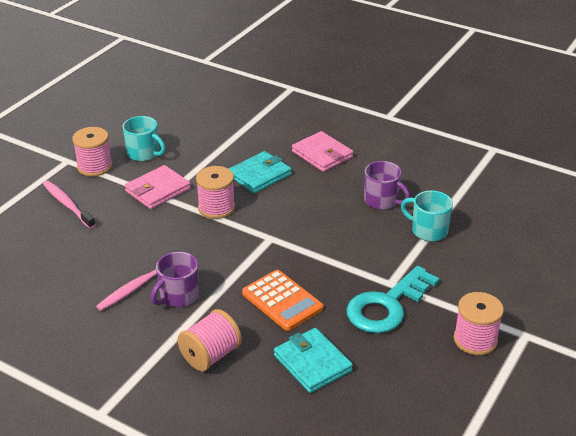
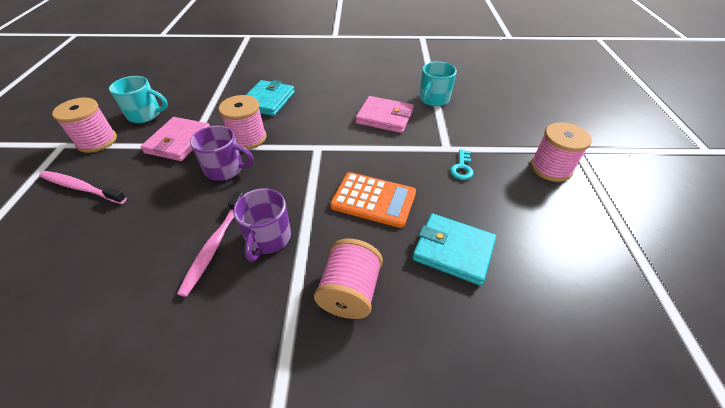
camera: 30 degrees left, 10 degrees up
pink wallet [292,131,353,172] -> pink wallet moved to [356,96,414,133]
turquoise key [346,266,440,333] -> turquoise key [450,149,473,180], size x0.42
purple mug [364,161,410,210] -> purple mug moved to [190,126,254,181]
turquoise mug [401,191,453,241] -> turquoise mug turned 60 degrees counterclockwise [420,61,457,106]

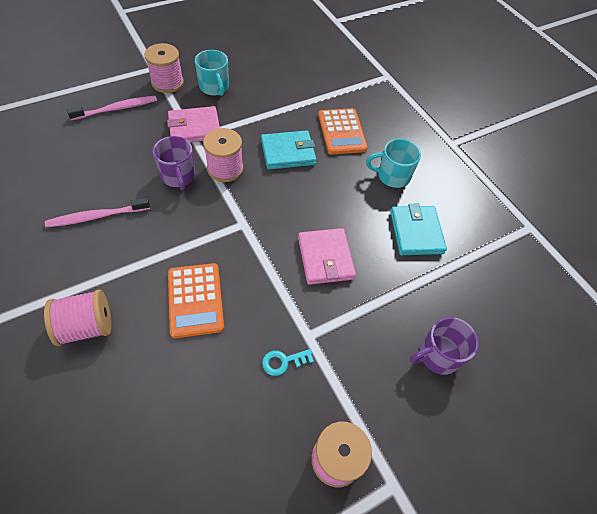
camera: 55 degrees right, 10 degrees up
pink toothbrush [39,171,127,204] -> pink toothbrush turned 75 degrees clockwise [67,96,157,120]
purple mug [233,188,291,262] -> purple mug moved to [410,317,479,375]
turquoise wallet [412,213,496,286] -> turquoise wallet moved to [390,204,447,255]
turquoise mug [420,61,457,106] -> turquoise mug moved to [366,139,421,188]
none -> orange calculator [318,108,368,155]

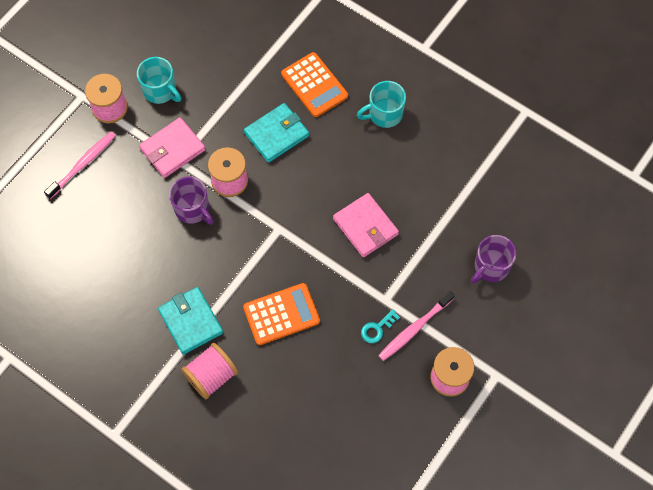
camera: 20 degrees left, 10 degrees up
pink toothbrush [45,198,150,228] -> pink toothbrush moved to [378,291,455,361]
orange calculator [168,263,224,338] -> orange calculator turned 75 degrees counterclockwise [243,283,320,345]
turquoise wallet [390,204,447,255] -> turquoise wallet moved to [158,287,223,355]

